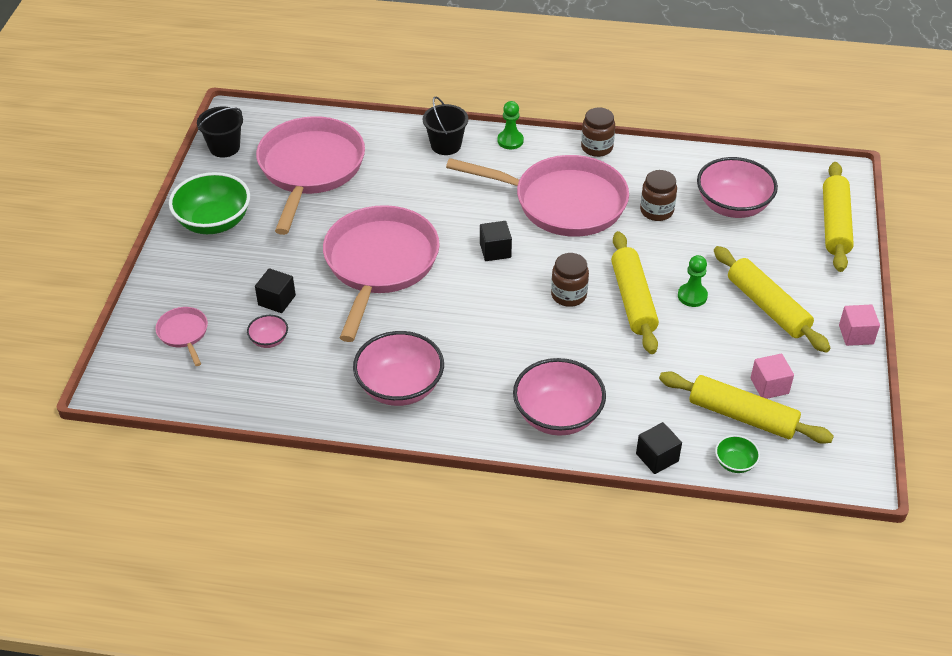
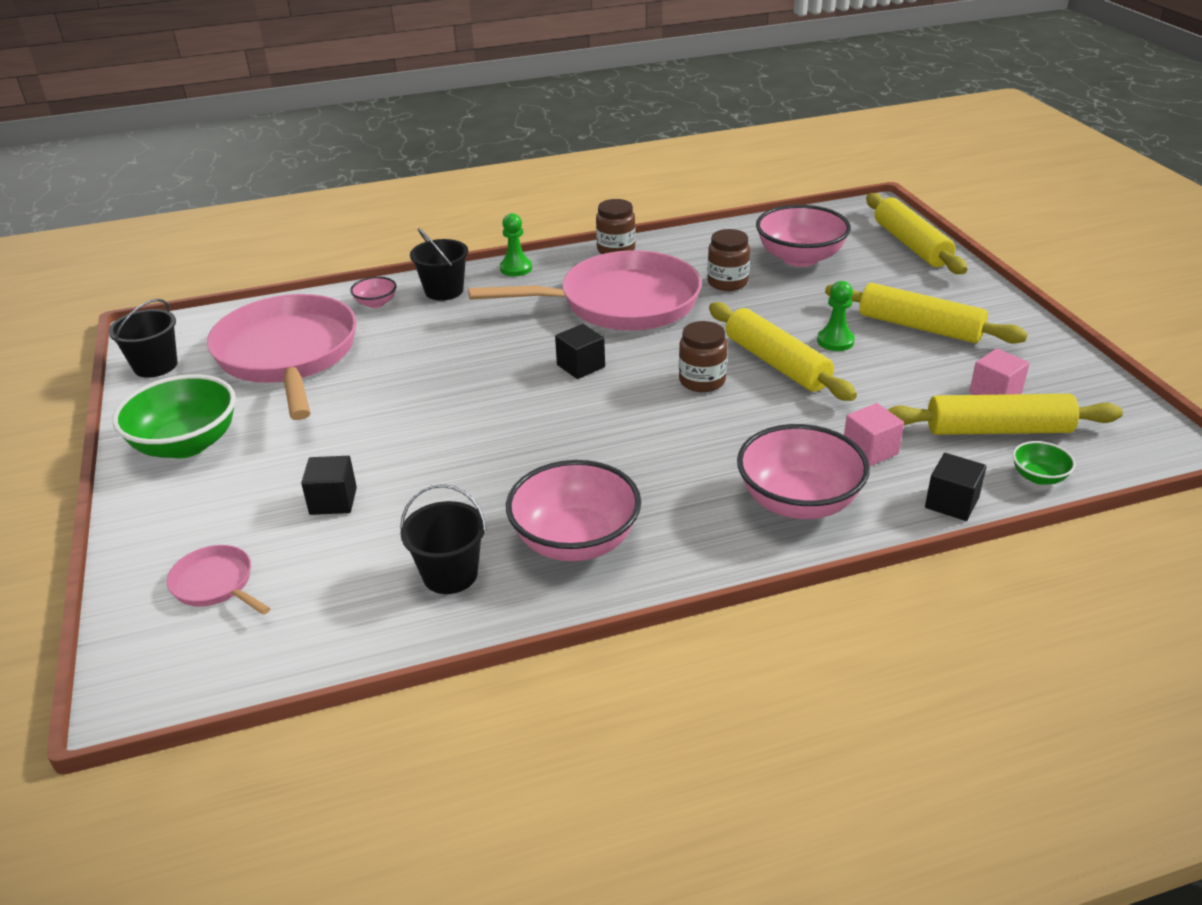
camera: 25 degrees left, 10 degrees down
pink bowl [247,315,288,348] -> pink bowl moved to [350,277,396,308]
pink pan [323,205,440,342] -> none
pink cube [839,304,880,346] -> pink cube moved to [844,403,904,466]
none -> black bucket [400,484,487,594]

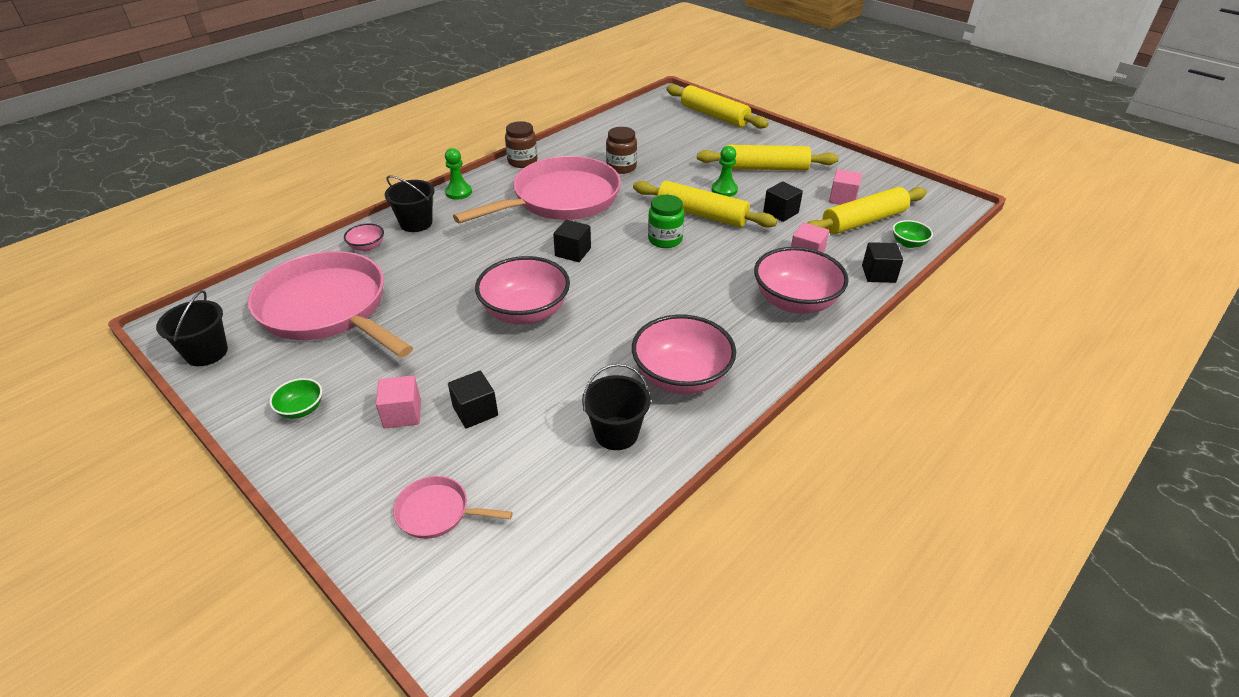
camera: 30 degrees left, 5 degrees up
green bowl [112,374,236,458] -> green bowl [269,378,322,419], size x0.47
brown jar [679,321,728,392] -> green jar [648,195,684,248]
pink bowl [756,205,851,267] -> pink bowl moved to [475,256,570,325]
none -> pink cube [376,375,421,428]
none -> black cube [763,181,803,222]

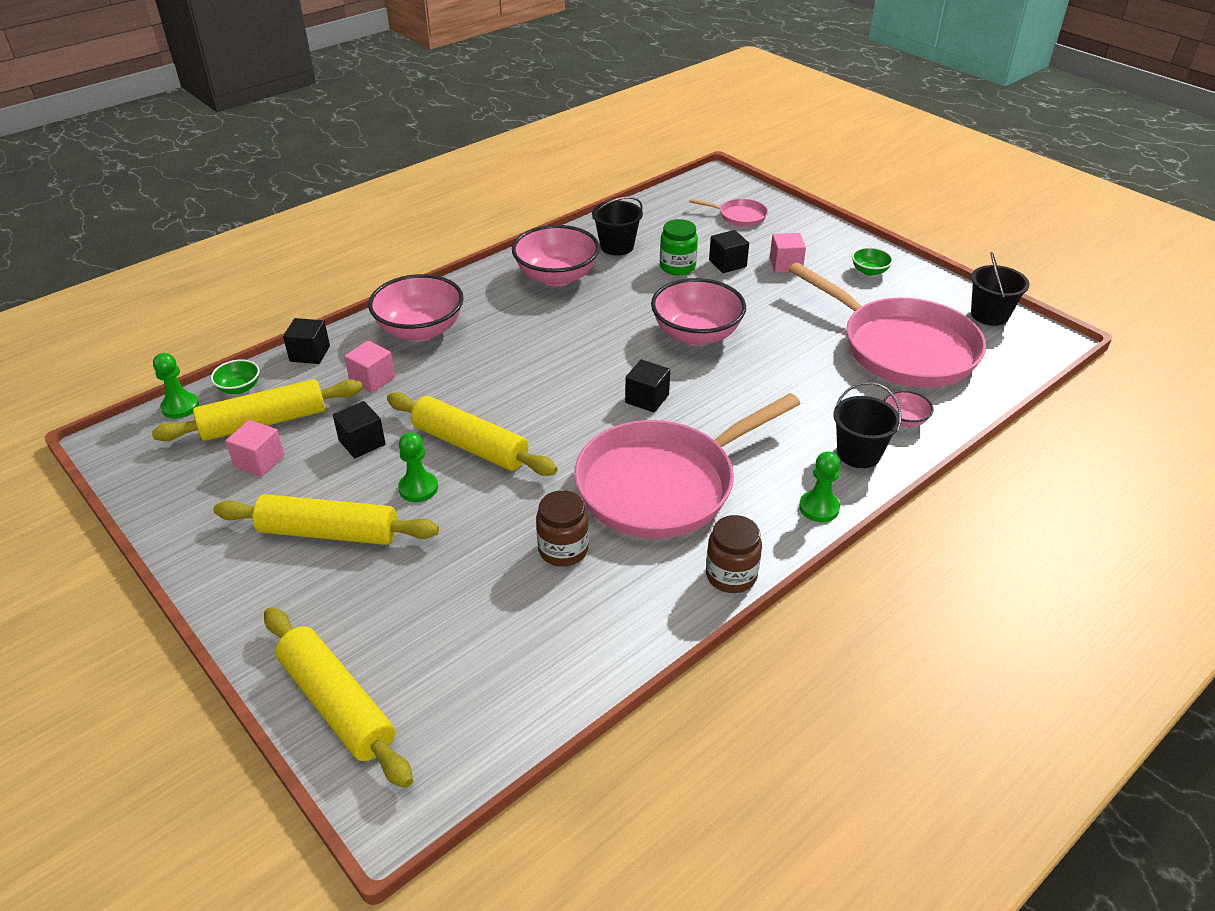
camera: 175 degrees left, 0 degrees up
green jar [648,195,684,248] -> green jar moved to [660,219,698,275]
none -> green pawn [153,353,199,419]

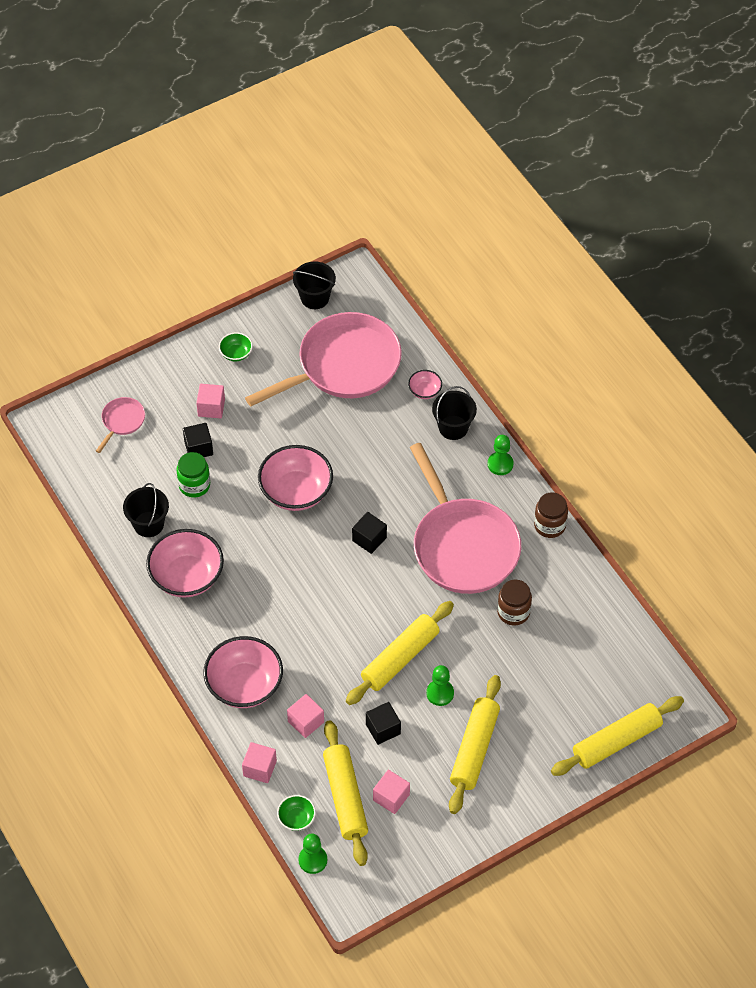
camera: 80 degrees left, 15 degrees up
black cube [283,318,330,364] -> pink cube [242,742,277,783]

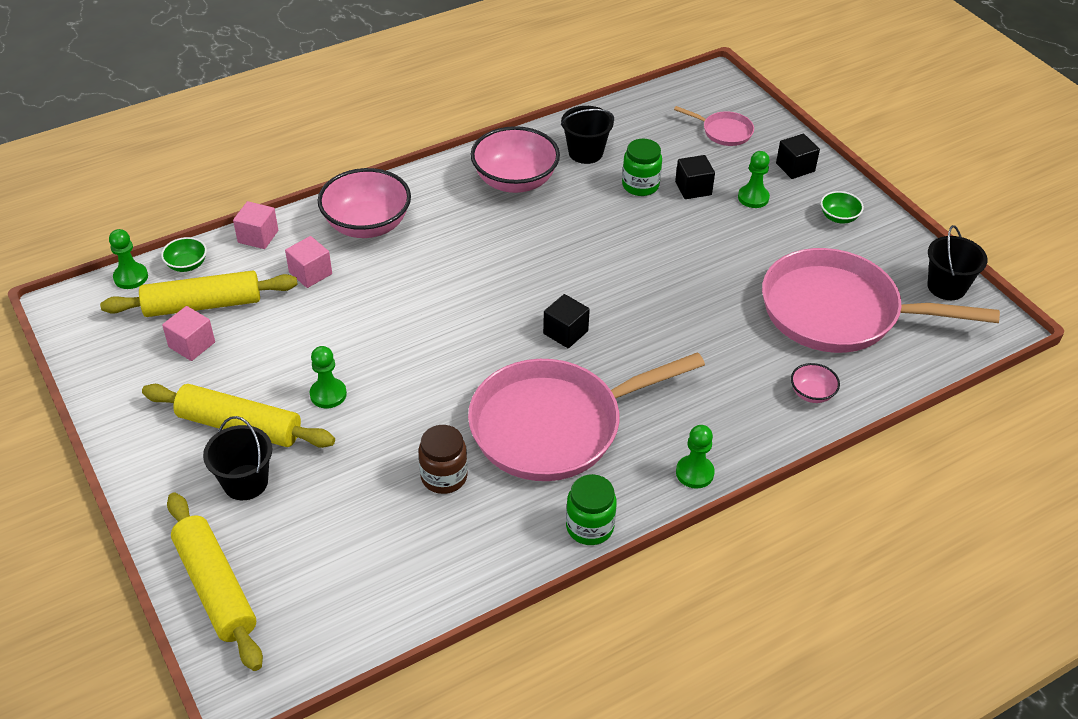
camera: 90 degrees right, 10 degrees down
pink cube [196,384,225,418] -> green pawn [738,151,770,208]
pink pan [245,312,402,406] -> pink pan turned 135 degrees clockwise [762,248,1000,353]
pink bowl [258,445,333,511] -> none
yellow rolling pin [346,601,454,705] -> none
black cube [366,702,401,745] -> black cube moved to [776,133,820,179]
black bucket [432,386,477,440] -> black bucket moved to [203,416,273,500]
brown jar [534,492,568,538] -> green jar [566,474,617,545]

